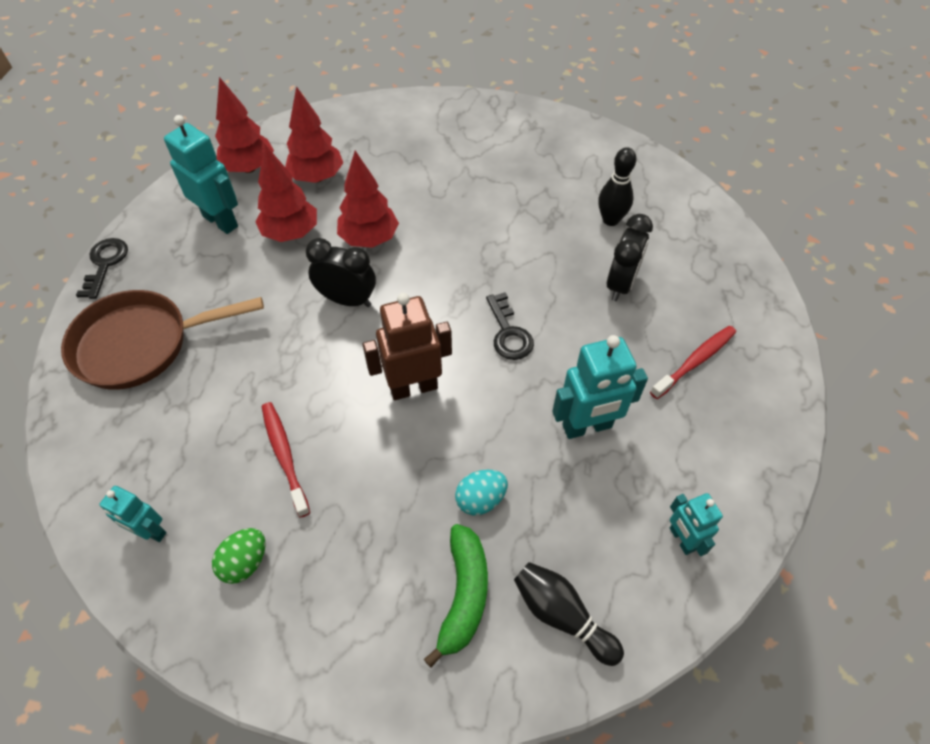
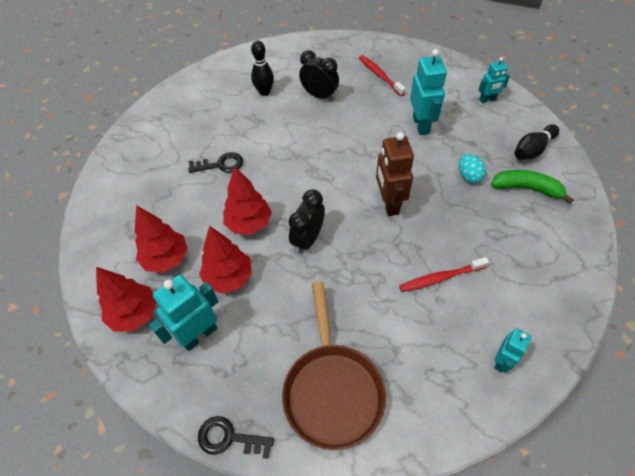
camera: 80 degrees left, 0 degrees up
green egg [212,528,265,584] -> none
black key [486,292,534,360] -> black key moved to [188,152,243,173]

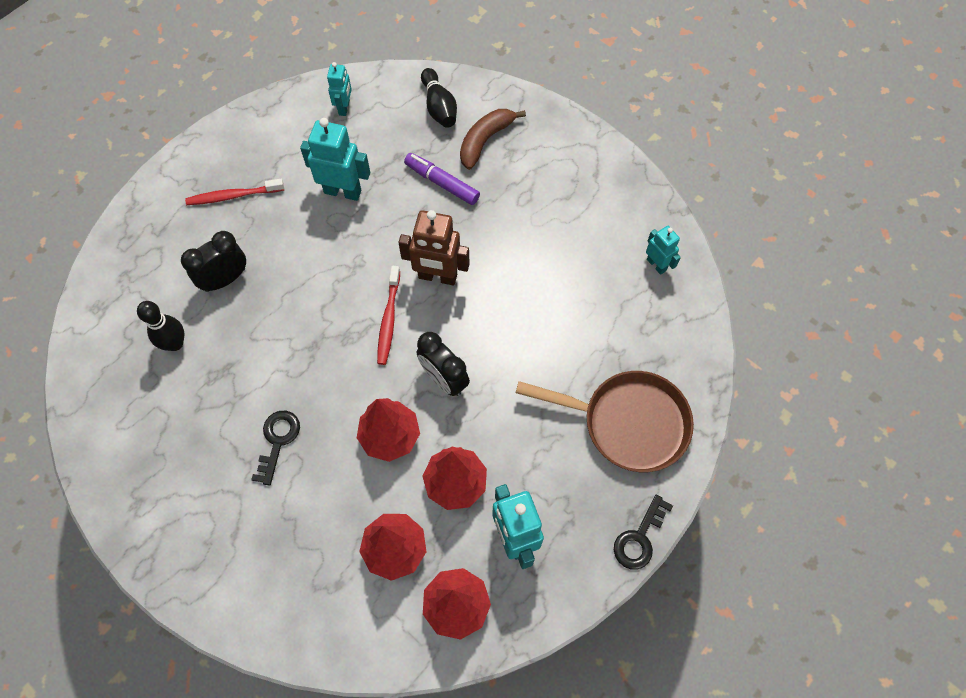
camera: 70 degrees left, 10 degrees up
red toothbrush [399,257,489,292] -> red toothbrush moved to [377,266,400,365]
turquoise egg [459,154,486,183] -> purple marker [404,153,480,205]
green banana [491,170,574,204] -> brown banana [460,109,526,170]

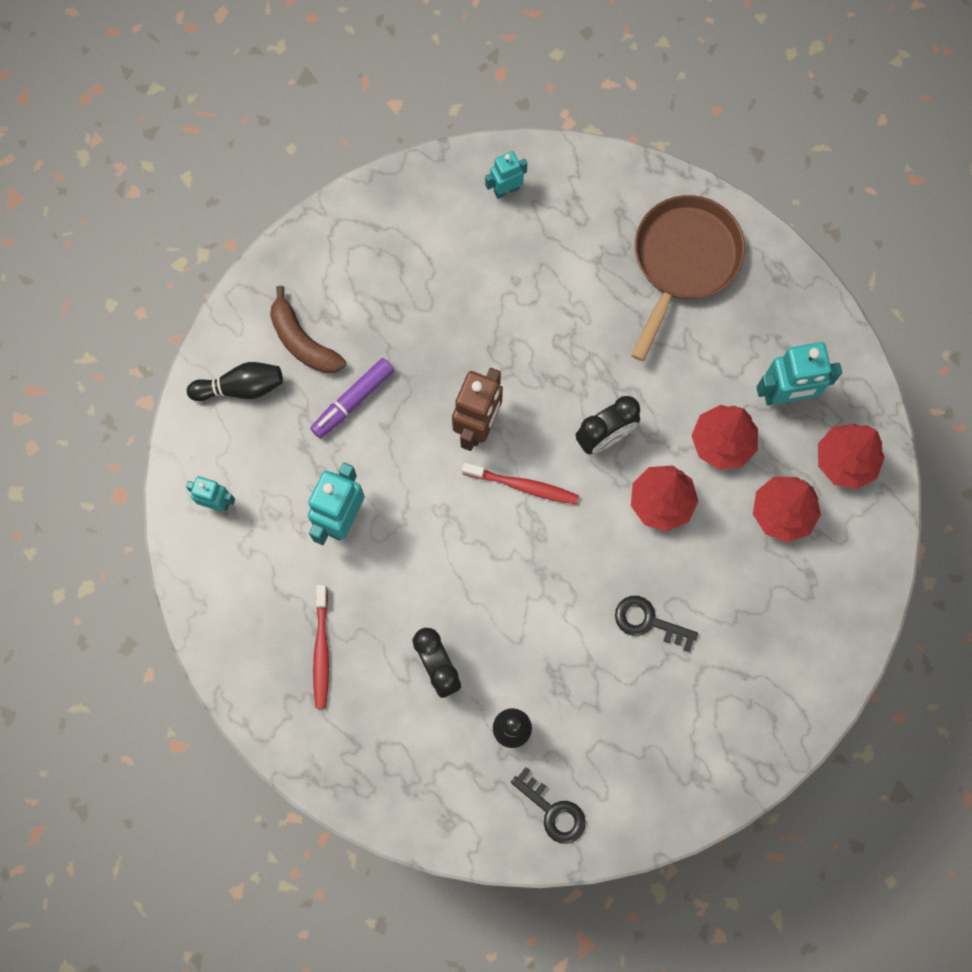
camera: 80 degrees left, 10 degrees up
black key [614,495,673,570] -> black key moved to [511,767,586,844]

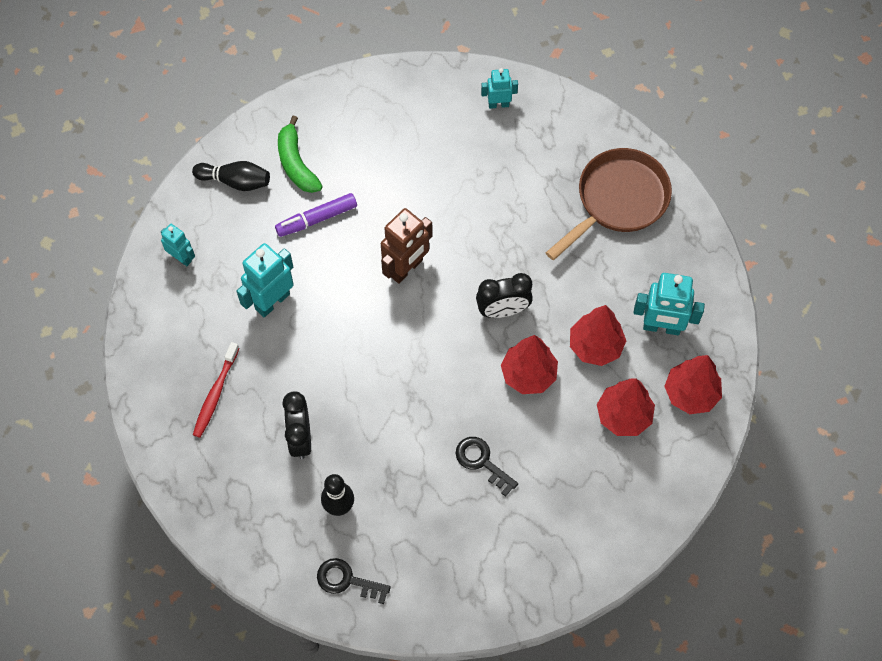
camera: 20 degrees right, 10 degrees down
brown banana [270,286,346,373] -> green banana [278,115,323,193]
red toothbrush [462,463,579,504] -> none
black key [511,767,586,844] -> black key turned 135 degrees clockwise [317,558,391,604]

